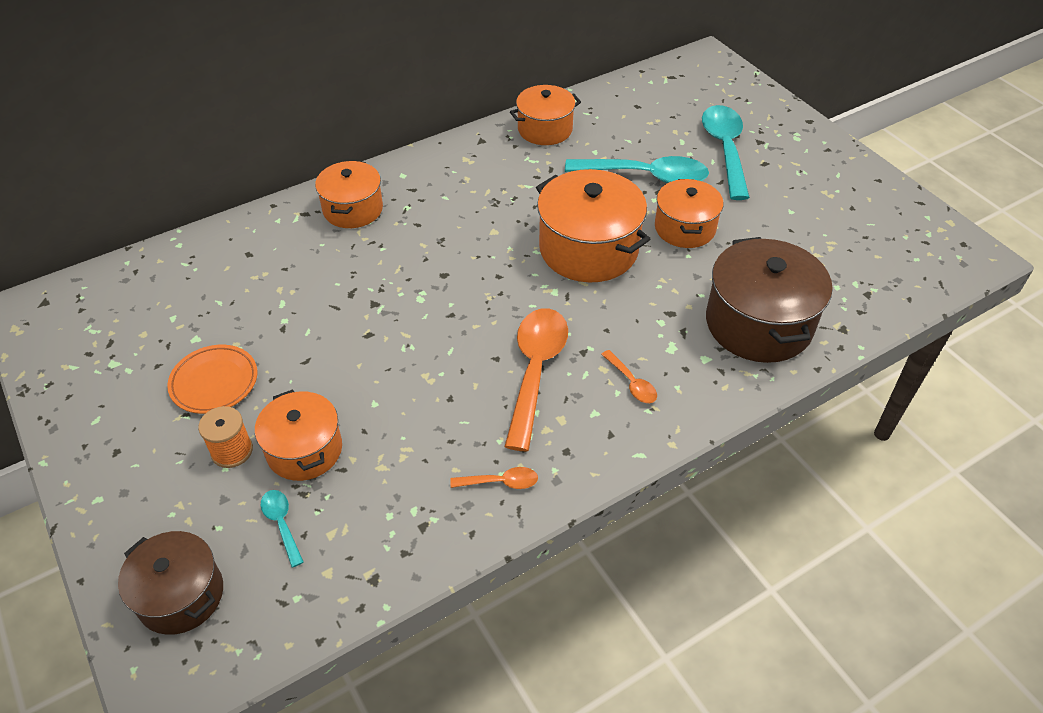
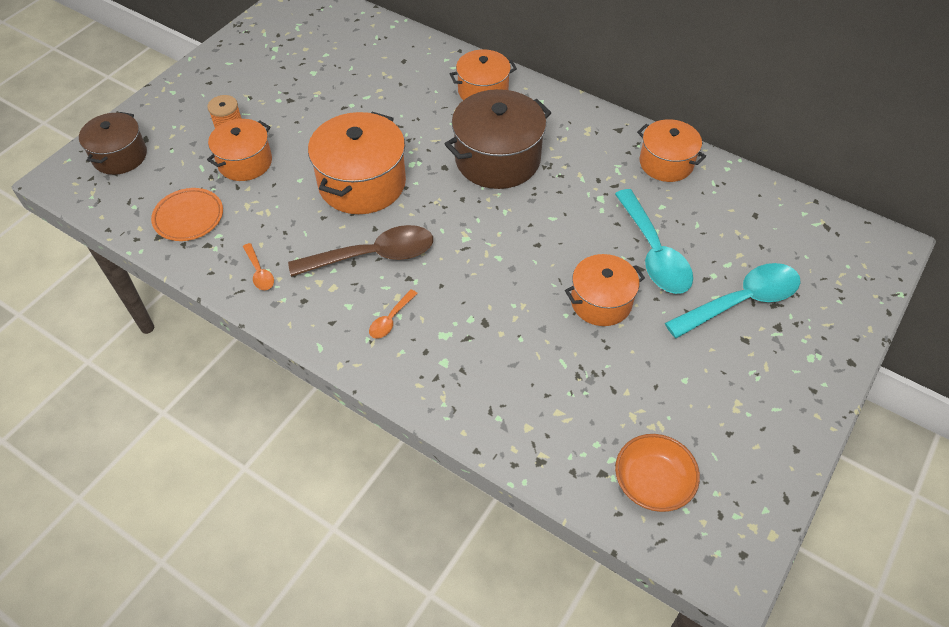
camera: 65 degrees right, 5 degrees up
orange plate [167,345,257,414] -> orange plate moved to [151,188,223,241]
turquoise spoon [261,490,304,567] -> none
orange spoon [504,308,568,451] -> brown spoon [288,225,433,277]
orange pot [536,169,650,283] -> orange pot moved to [308,112,406,214]
brown pot [706,237,832,363] -> brown pot moved to [445,89,552,189]
none -> orange bowl [615,434,700,512]

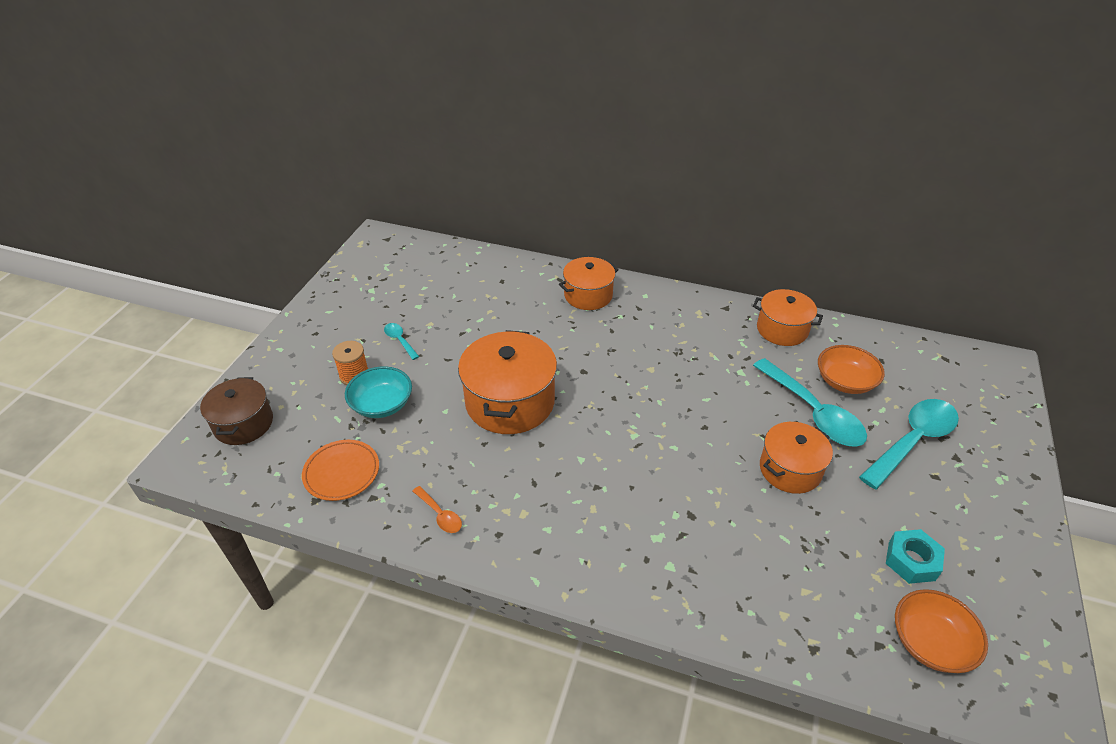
camera: 15 degrees left, 10 degrees down
orange pot [207,119,272,181] -> turquoise bowl [345,366,412,418]
brown spoon [288,225,433,277] -> none
orange spoon [369,289,418,339] -> none
brown pot [445,89,552,189] -> none
none -> turquoise spoon [384,323,419,360]
none -> orange bowl [818,345,885,394]
none -> turquoise nut [886,529,945,584]

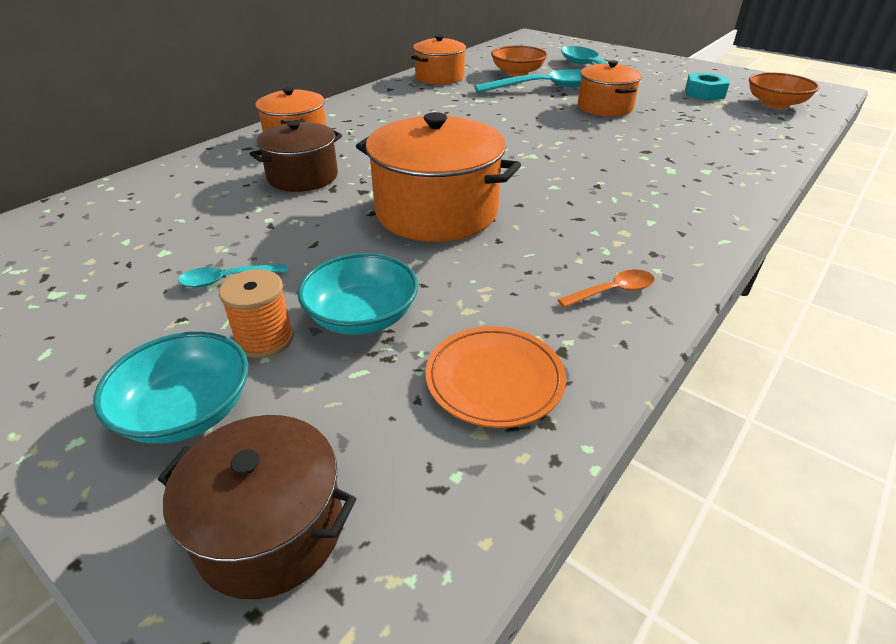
camera: 70 degrees left, 5 degrees down
none -> turquoise bowl [93,332,248,444]
none -> brown pot [250,121,342,192]

